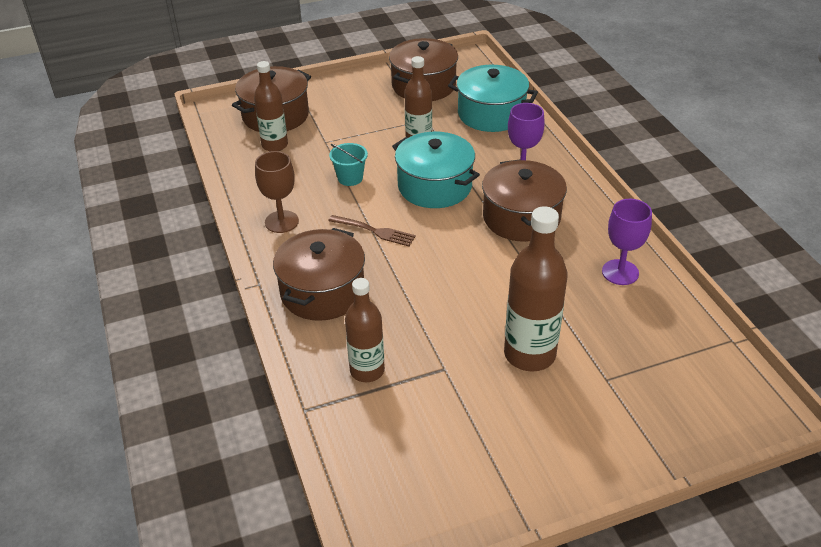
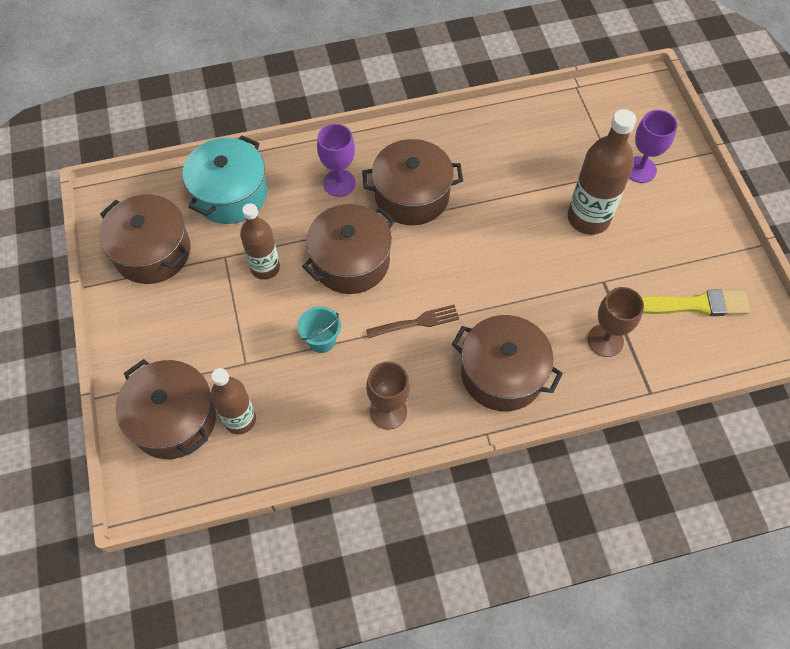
camera: 85 degrees left, 20 degrees up
brown fork [328,215,416,246] -> brown fork turned 45 degrees clockwise [366,305,459,338]
brown bottle [345,278,385,382] -> brown goblet [588,287,644,357]
turquoise pot [392,132,480,208] -> brown pot [302,204,395,294]
purple goblet [602,199,652,285] -> purple goblet moved to [629,110,677,183]
none -> yellow brush [642,289,750,316]

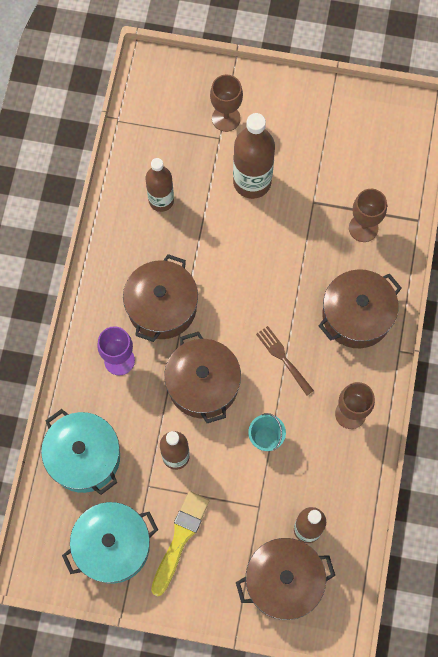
camera: 65 degrees left, 10 degrees up
brown pot [99,195,191,284] -> turquoise pot [62,502,158,584]
brown fork [366,305,459,338] -> brown fork turned 45 degrees counterclockwise [256,326,314,396]
purple goblet [629,110,677,183] -> brown goblet [210,75,243,132]
yellow brush [642,289,750,316] -> yellow brush moved to [151,491,209,596]
none -> brown bottle [146,158,174,212]

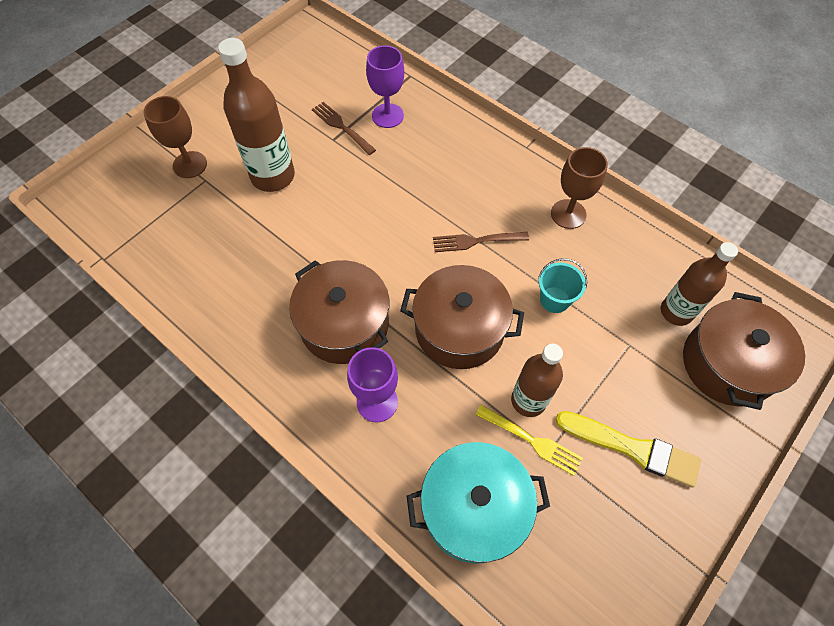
camera: 60 degrees left, 10 degrees down
turquoise pot [62,502,158,584] -> none
brown bottle [146,158,174,212] -> none
yellow brush [151,491,209,596] -> yellow brush turned 150 degrees clockwise [555,411,701,488]
brown pot [318,269,402,348] -> none
brown goblet [349,189,387,242] -> purple goblet [366,46,404,128]
none -> brown fork [312,102,376,155]
none -> yellow fork [475,405,583,476]

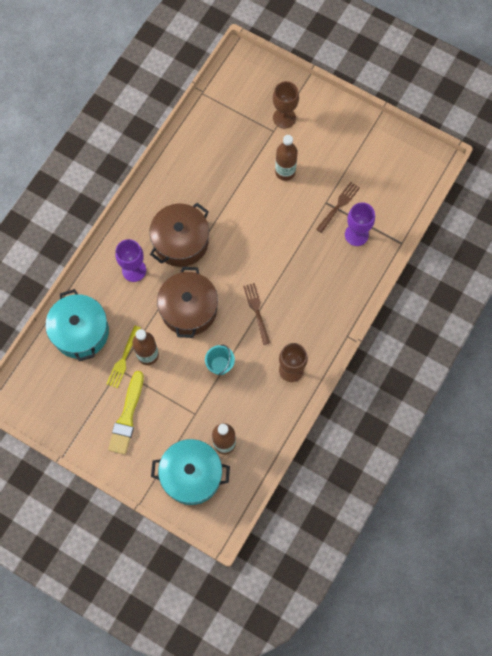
camera: 80 degrees right, 10 degrees up
brown bottle [218,38,295,192] -> brown bottle [275,135,298,181], size x0.66
brown pot [683,292,805,410] -> turquoise pot [151,439,230,505]

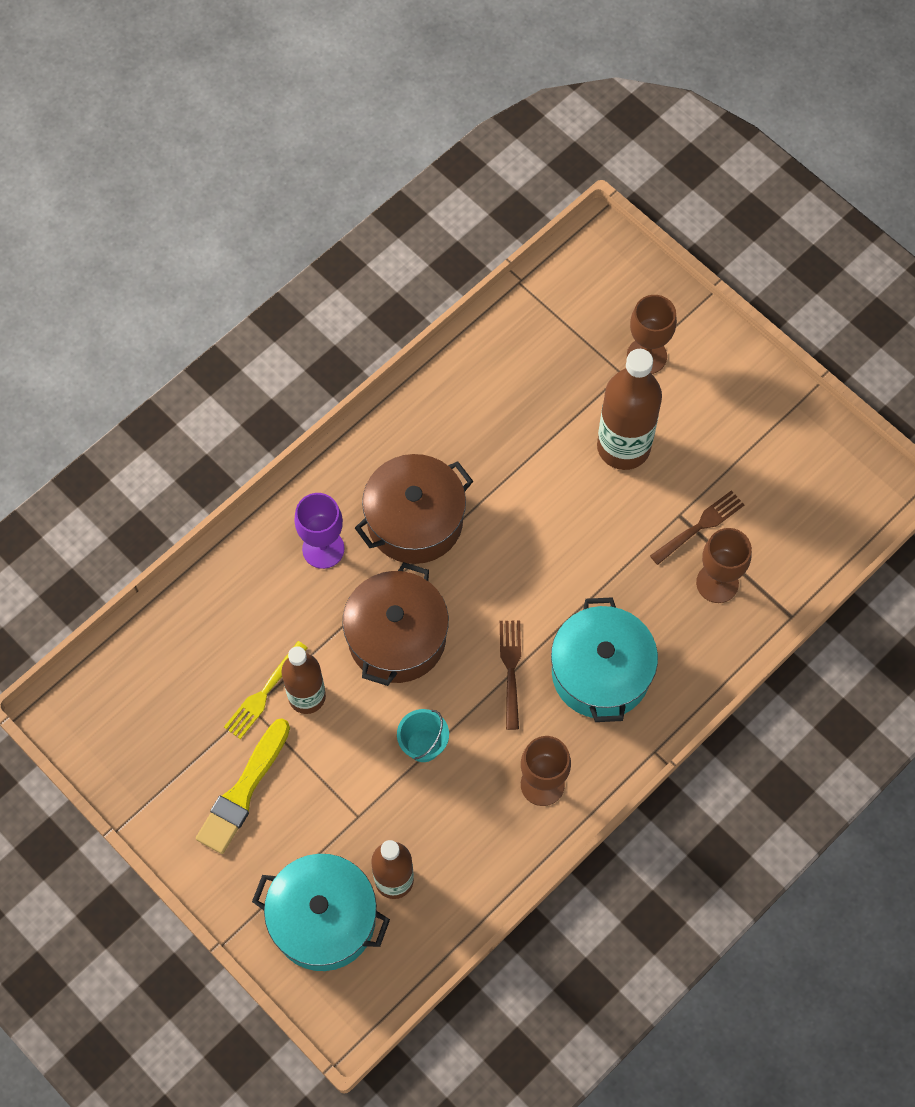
camera: 15 degrees right, 5 degrees down
turquoise pot [45,289,109,362] -> turquoise pot moved to [551,597,658,722]
brown bottle [275,135,298,181] -> brown bottle [597,349,662,470], size x1.51
purple goblet [345,202,375,246] -> brown goblet [696,528,752,603]

